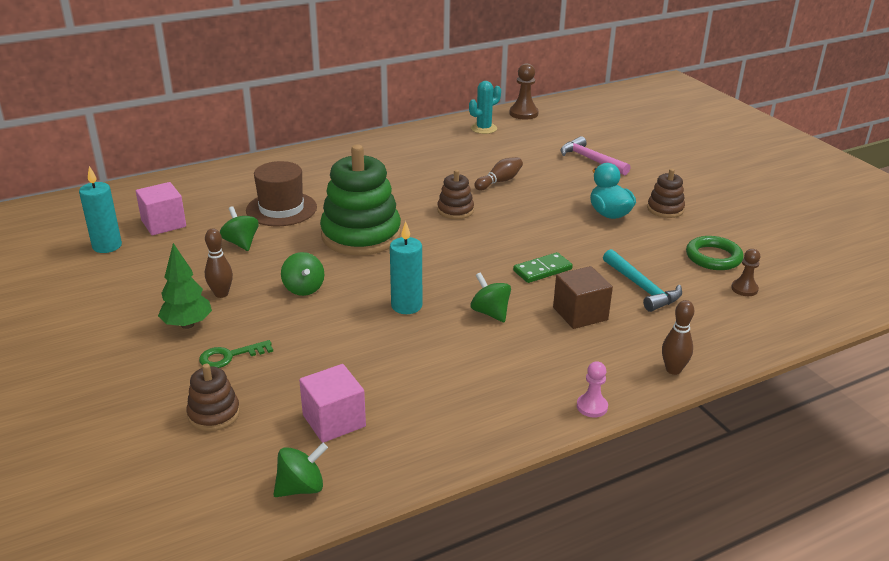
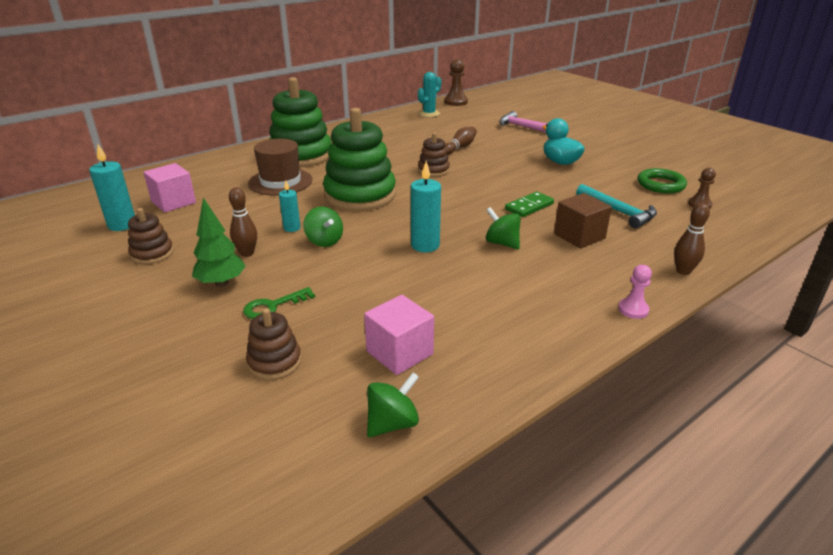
camera: 10 degrees left, 0 degrees up
green spinning top [220,206,259,251] -> none
brown stacking toy [647,169,685,218] -> brown stacking toy moved to [128,208,174,264]
none -> green stacking toy [269,77,332,167]
none -> turquoise candle [279,181,301,232]

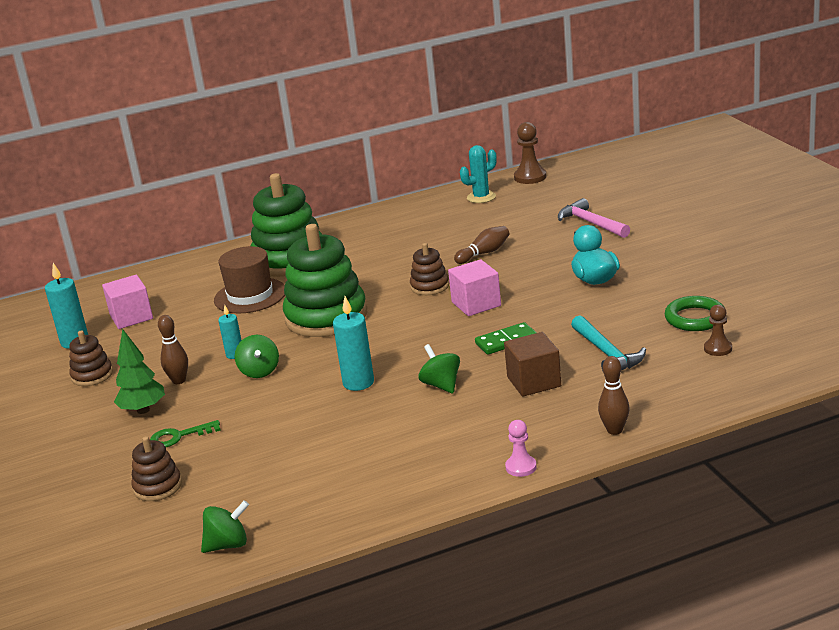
camera: 20 degrees right, 5 degrees down
pink cube [364,295,434,375] -> pink cube moved to [448,259,501,316]

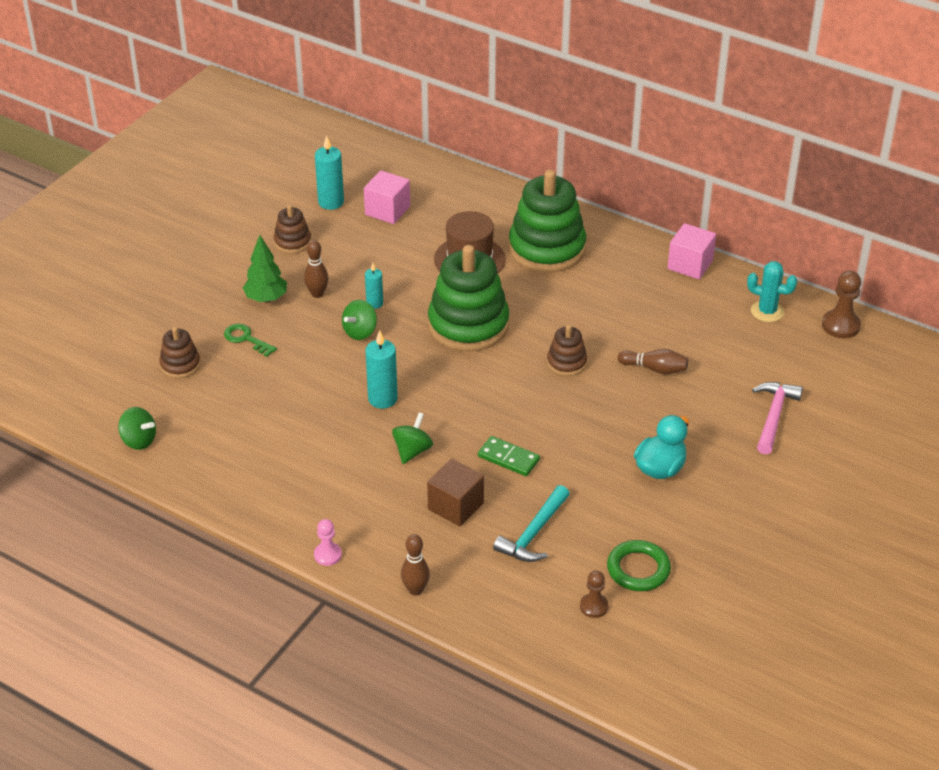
camera: 50 degrees right, 15 degrees up
pink cube [448,259,501,316] -> pink cube moved to [668,223,716,279]

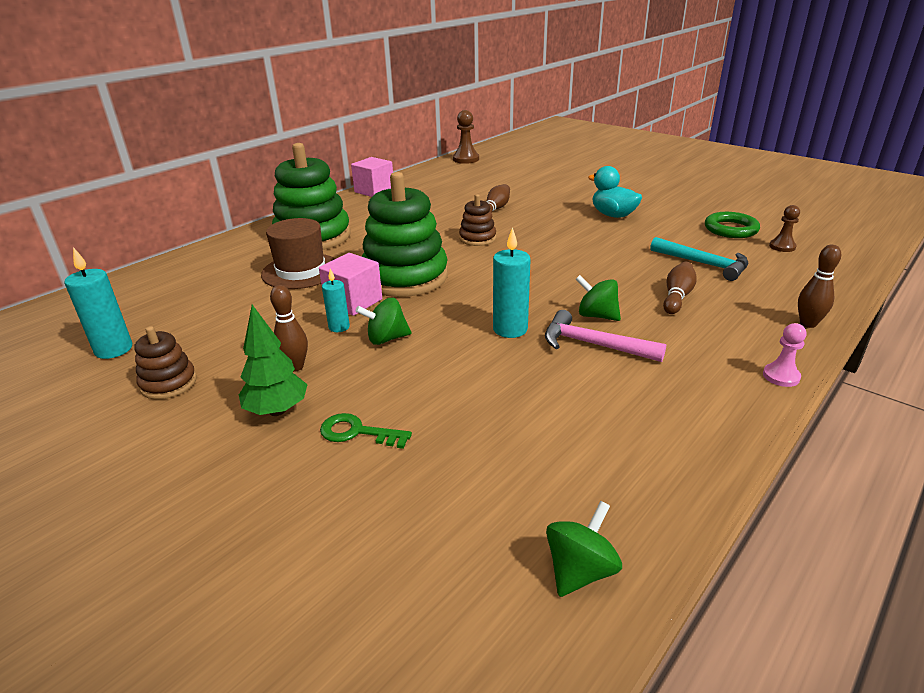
camera: 80 degrees left, 10 degrees down
brown stacking toy [159,327,201,378] -> none
green key [224,324,277,357] -> green key turned 60 degrees clockwise [320,413,412,449]
green spinning top [342,300,377,340] -> green spinning top turned 120 degrees clockwise [355,298,412,345]
pink cube [364,170,410,224] -> pink cube moved to [319,253,382,316]
brown cube [427,459,484,526] -> brown bowling pin [663,262,697,314]
green domino [478,436,540,476] -> none
turquoise cactus [747,261,797,322] -> none
pink hammer [752,382,803,454] -> pink hammer moved to [545,310,666,362]

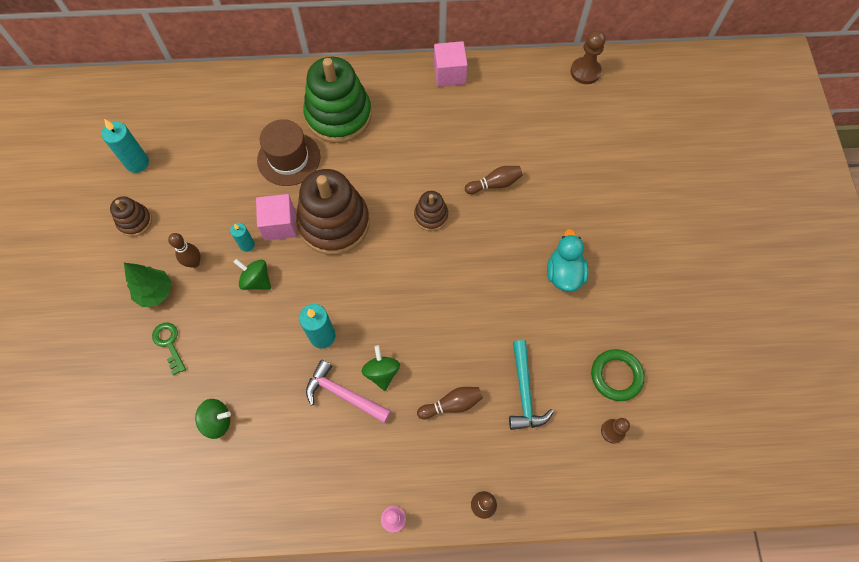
camera: 45 degrees right, 35 degrees up
green stacking toy [362,172,448,297] -> brown stacking toy [296,169,370,255]
pink hammer [545,310,666,362] -> pink hammer turned 45 degrees counterclockwise [306,360,391,423]
green spinning top [546,501,622,597] -> green spinning top moved to [195,399,231,439]

